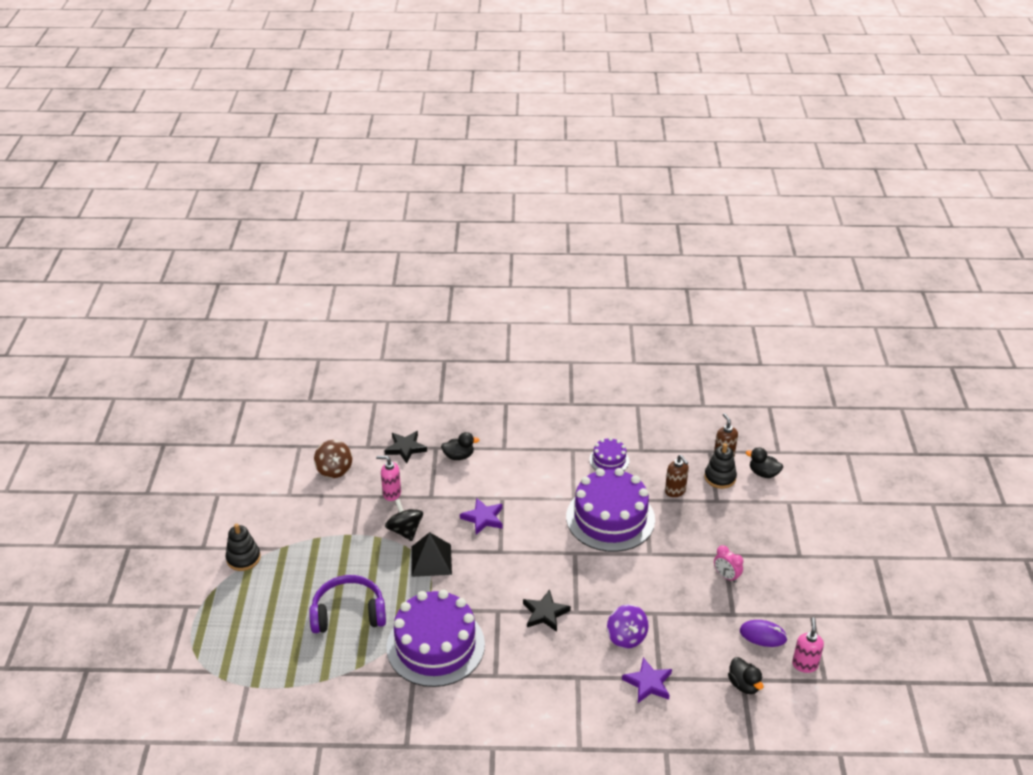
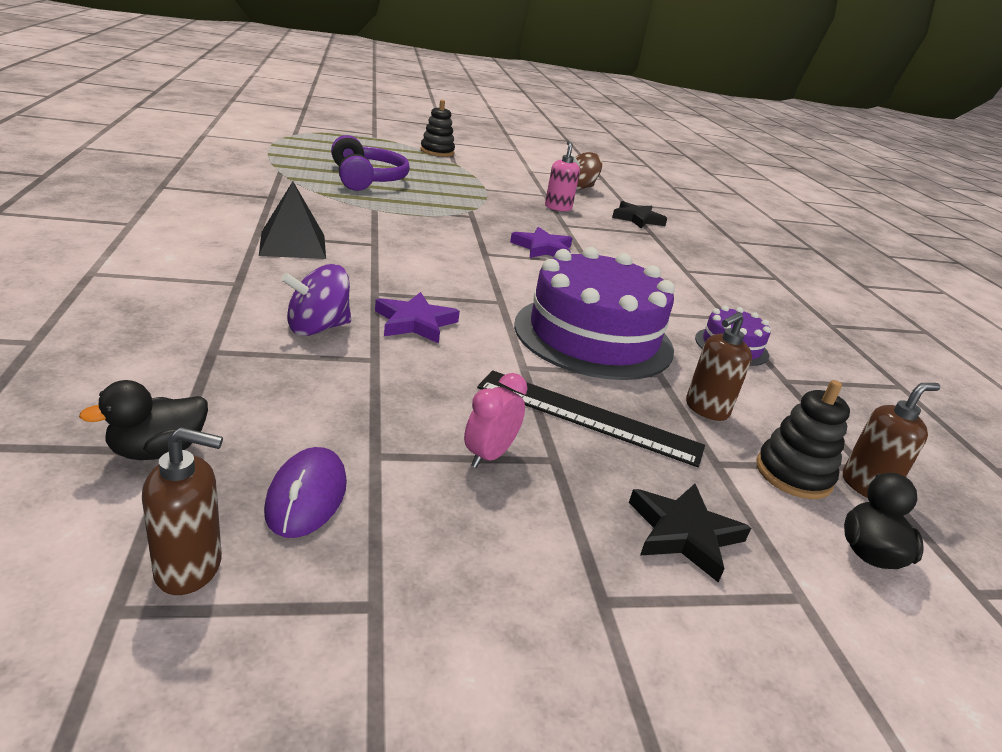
camera: 75 degrees right, 10 degrees down
black spinning top [385,499,423,541] -> none
purple cake [387,590,485,687] -> none
black pyramid [412,532,452,577] -> black pyramid moved to [259,181,326,259]
black duck [441,432,480,460] -> none
black star [523,590,571,632] -> black star moved to [629,484,751,582]
purple star [622,657,672,703] -> purple star moved to [375,292,460,344]
pink soap dispenser [792,618,824,673] -> brown soap dispenser [142,427,223,595]
none -> black ruler [477,370,705,467]

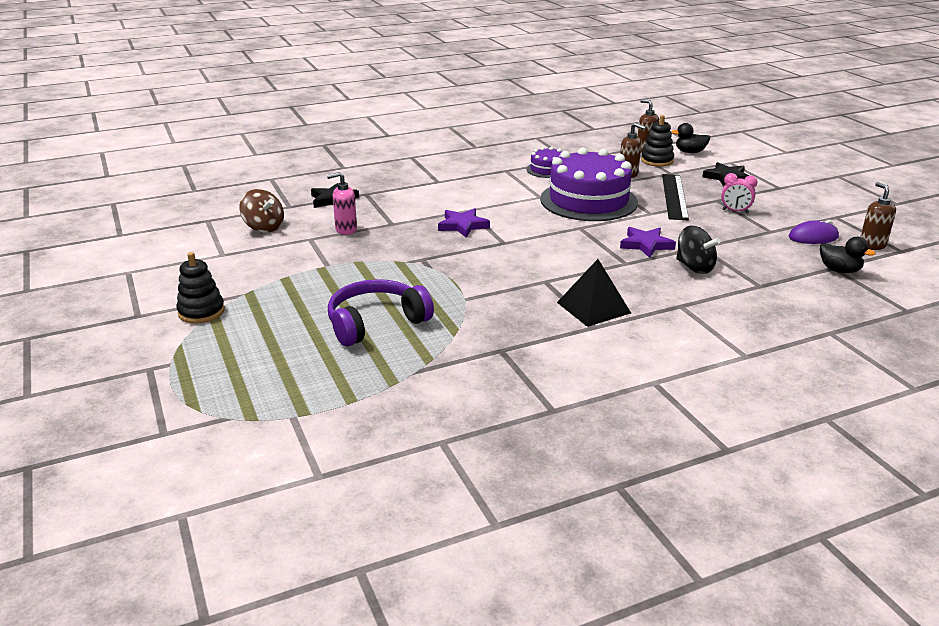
camera: 100 degrees left, 0 degrees up
purple spinning top [281,264,351,336] -> black spinning top [676,226,720,274]

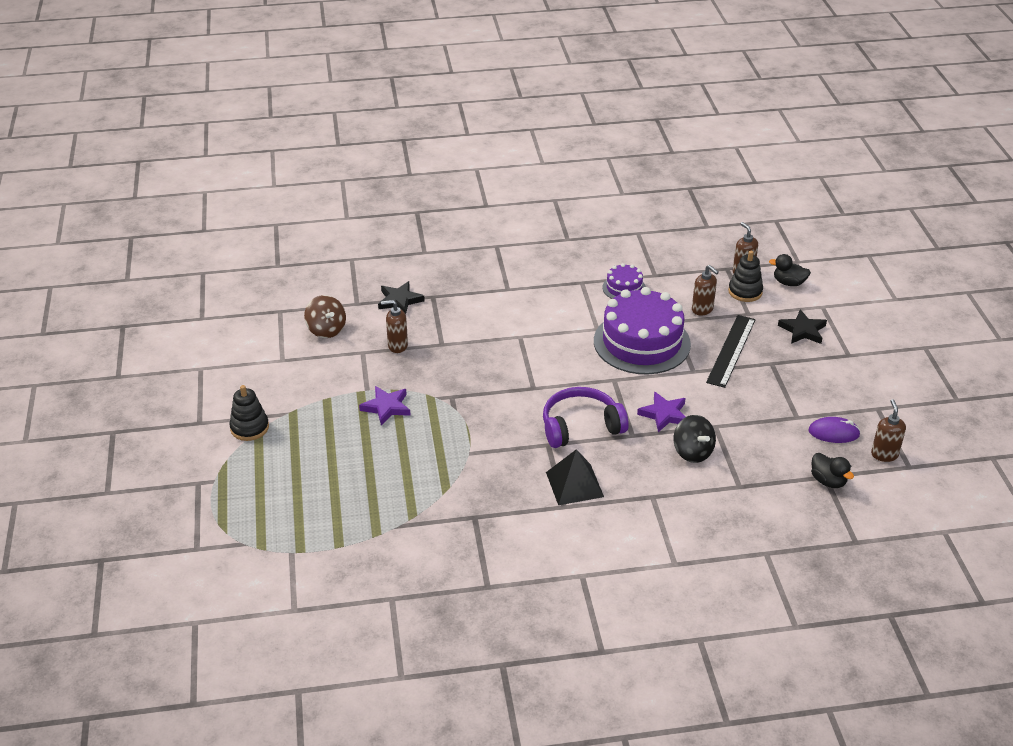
camera: 15 degrees right, 10 degrees up
pink soap dispenser [327,172,357,235] -> brown soap dispenser [381,300,408,353]
purple headphones [328,279,434,346] -> purple headphones moved to [543,387,629,448]
purple star [438,208,490,238] -> purple star moved to [359,386,411,426]
pink clock [721,173,758,213] -> none

